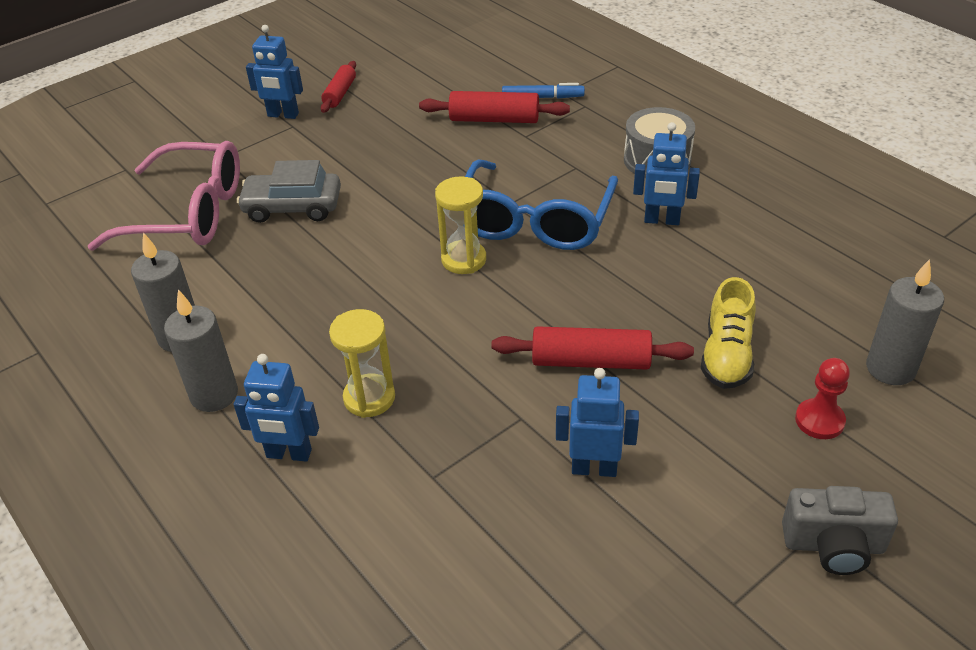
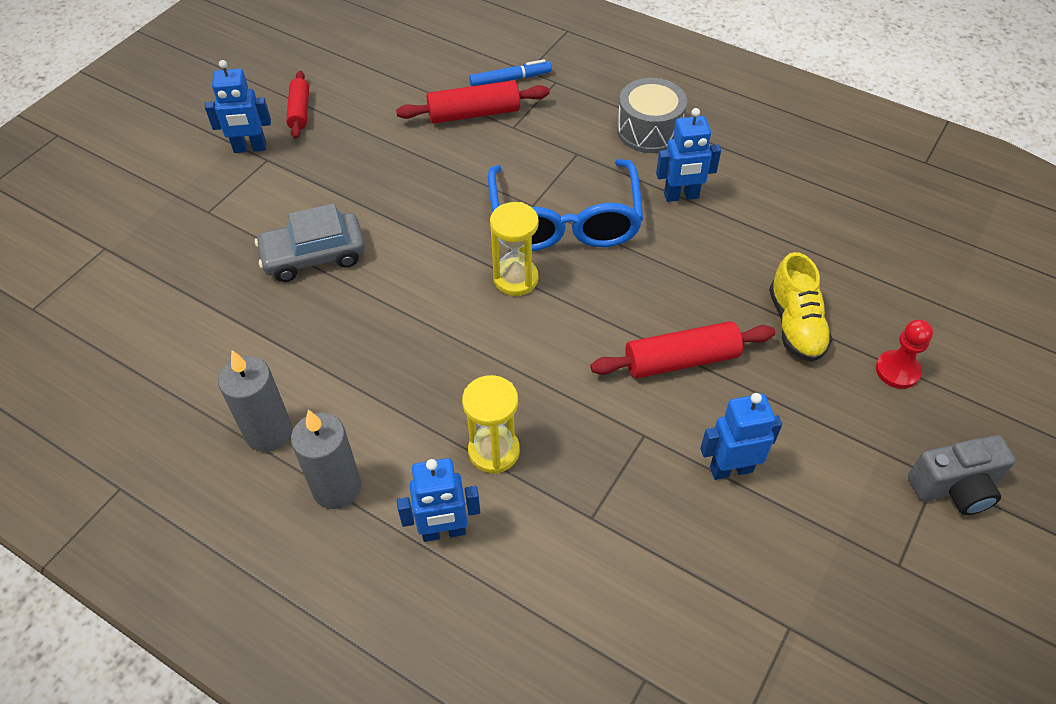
camera: 20 degrees left, 10 degrees up
pink glasses [87,141,240,251] -> none
grey candle [866,259,944,385] -> none

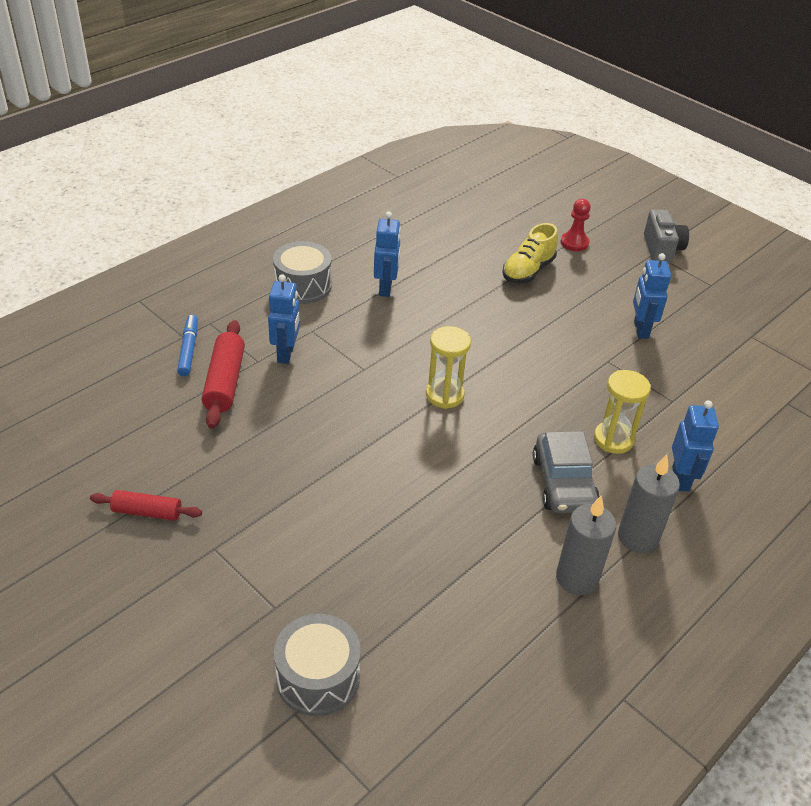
camera: 80 degrees left, 10 degrees down
blue robot [205,60,271,153] -> blue robot moved to [268,274,300,364]
grey car [255,203,365,282] -> grey car moved to [533,431,600,513]
blue glasses [488,159,643,251] -> none
red rolling pin [590,321,775,378] -> none
yellow shoe [769,252,833,362] -> yellow shoe turned 120 degrees clockwise [502,223,558,283]
none -> grey drum [274,614,361,716]

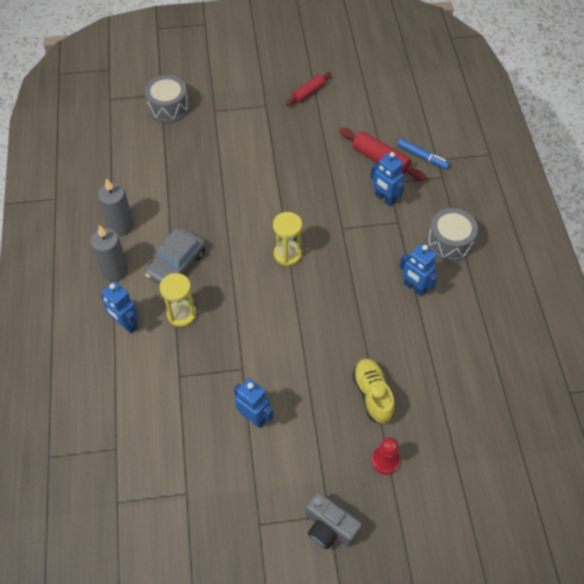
camera: 130 degrees right, 15 degrees up
grey car [533,431,600,513] -> grey car turned 90 degrees counterclockwise [145,229,206,285]

